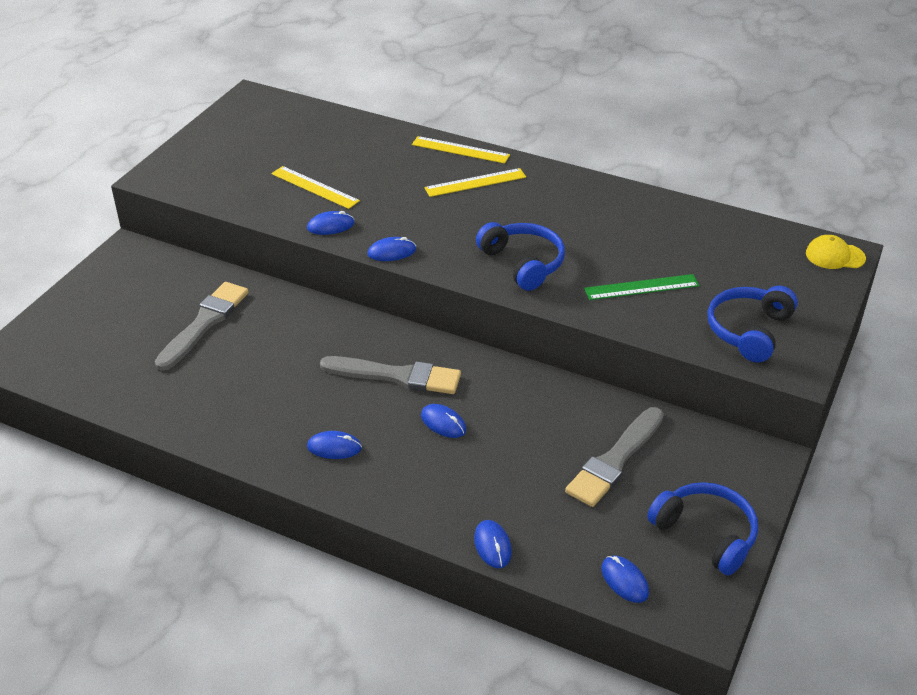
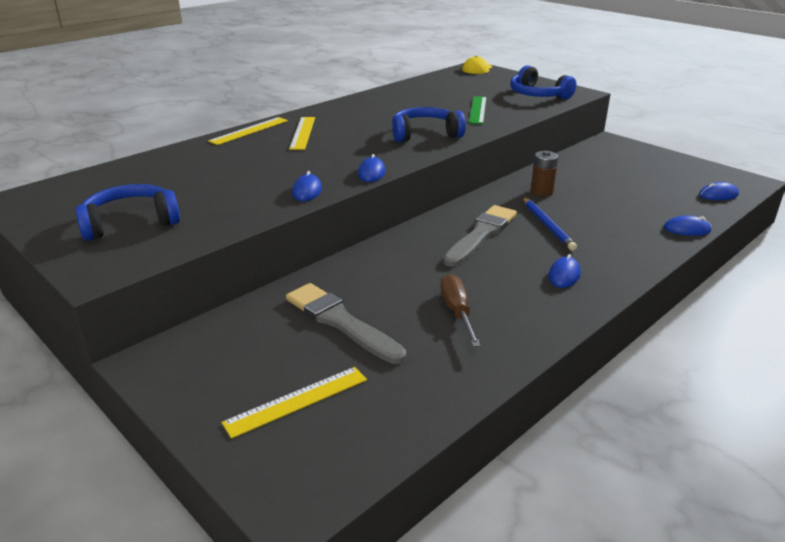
camera: 70 degrees left, 10 degrees down
yellow ruler [271,166,360,209] -> yellow ruler moved to [222,367,367,439]
blue mouse [421,404,466,438] -> blue pencil [523,197,577,251]
grey brush [565,407,664,507] -> none
blue headphones [647,482,758,576] -> blue headphones moved to [76,184,180,241]
none -> brown screwdriver [440,274,481,347]
none -> brown battery [531,151,558,197]

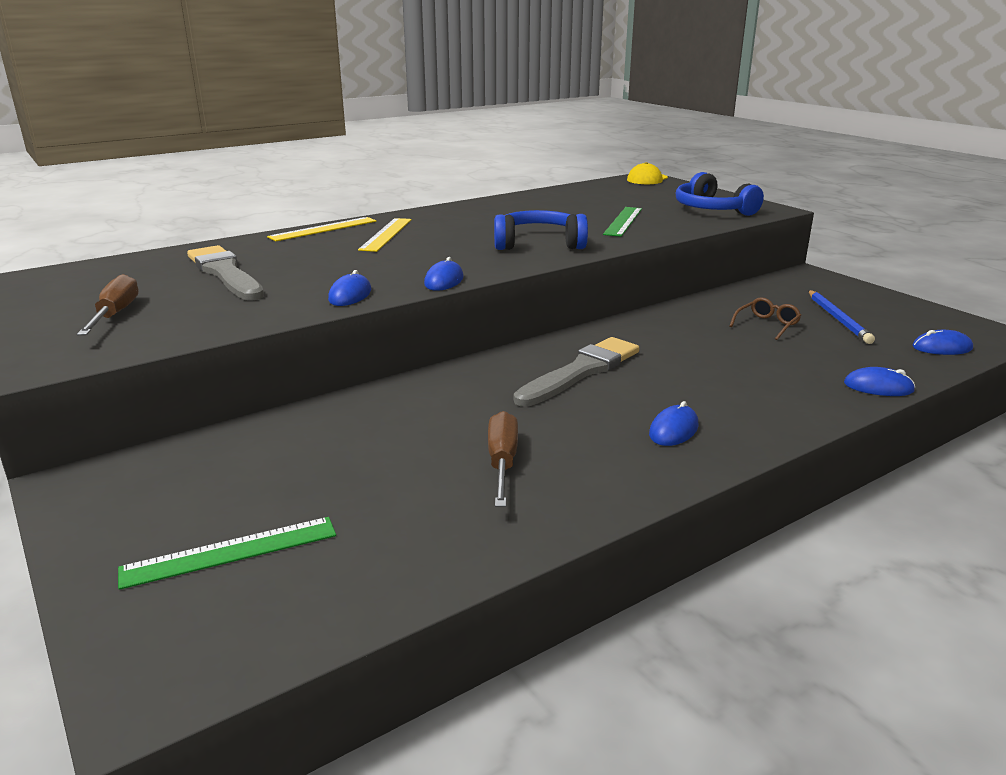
camera: 10 degrees right, 5 degrees down
blue headphones [76,184,180,241] -> brown screwdriver [77,274,139,335]
yellow ruler [222,367,367,439] -> green ruler [118,517,336,590]
grey brush [286,283,406,364] -> grey brush moved to [187,245,264,301]
blue pencil [523,197,577,251] -> blue pencil moved to [808,290,875,344]
brown battery [531,151,558,197] -> none
none -> brown glasses [730,297,802,340]

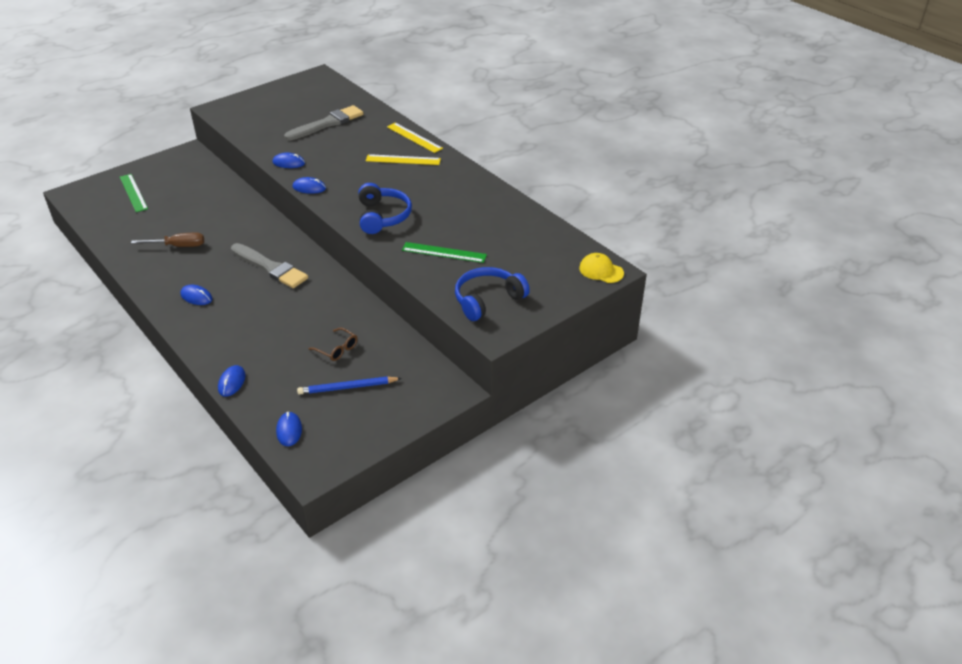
camera: 85 degrees right, 15 degrees up
brown screwdriver [77,274,139,335] -> none

